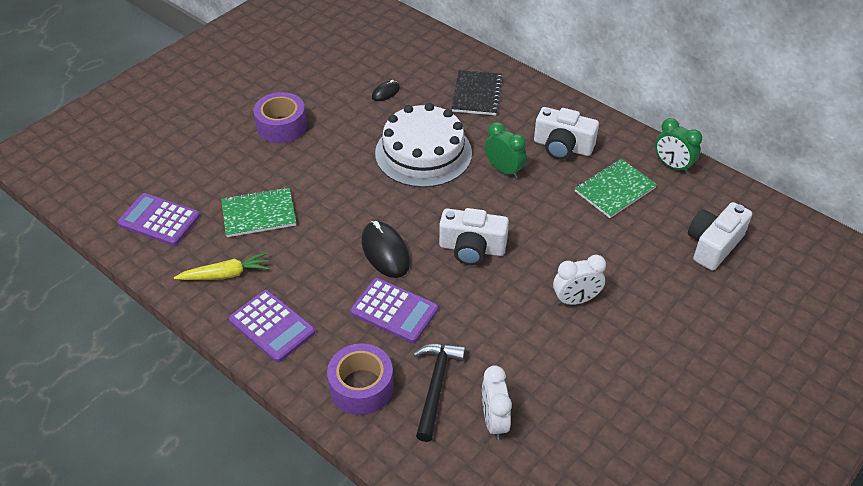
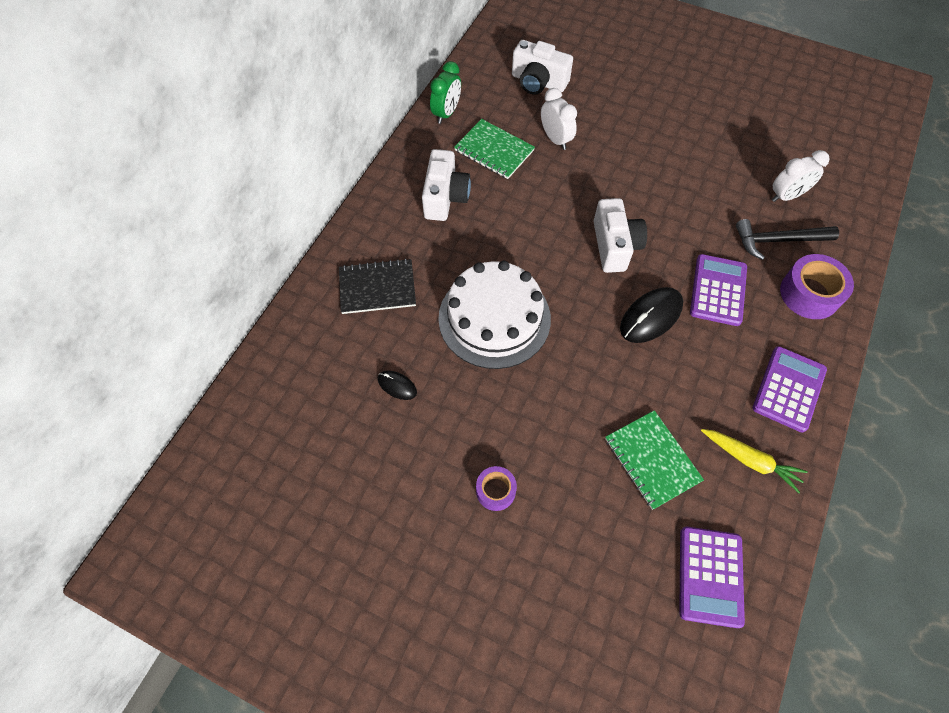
camera: 105 degrees left, 15 degrees up
yellow carrot [174,252,270,280] -> yellow carrot turned 150 degrees clockwise [701,429,808,493]
purple tape [253,92,307,143] -> purple tape [476,466,517,511], size x0.59
green clock [485,122,527,178] -> none
white clock [553,255,606,305] -> white clock moved to [541,88,577,150]

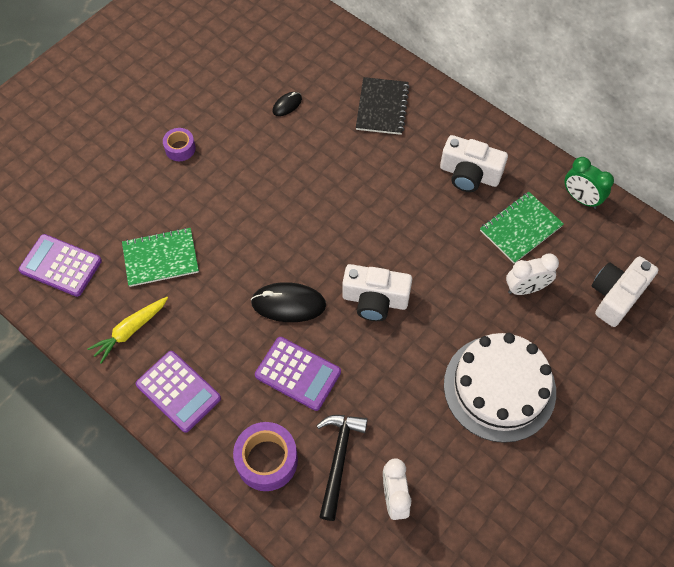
camera: 105 degrees right, 0 degrees up
white cake [438,260,551,369] -> white cake moved to [444,333,556,443]
black mouse [620,287,683,343] -> black mouse turned 60 degrees counterclockwise [251,282,326,322]

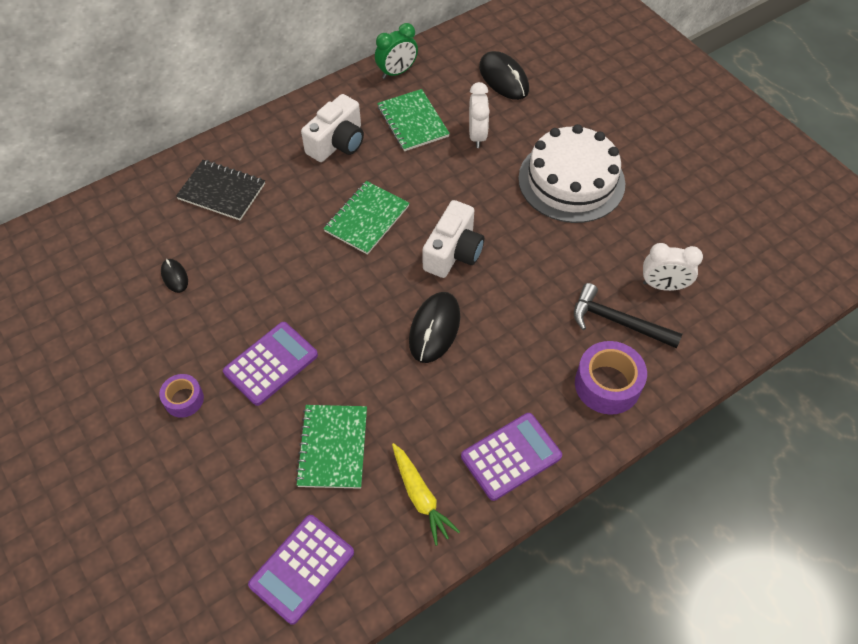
camera: 75 degrees left, 5 degrees down
purple calculator [255,337,341,411] -> purple calculator moved to [223,322,318,406]
white camera [592,256,658,327] -> black mouse [479,51,529,100]
none -> green notebook [323,181,410,255]

